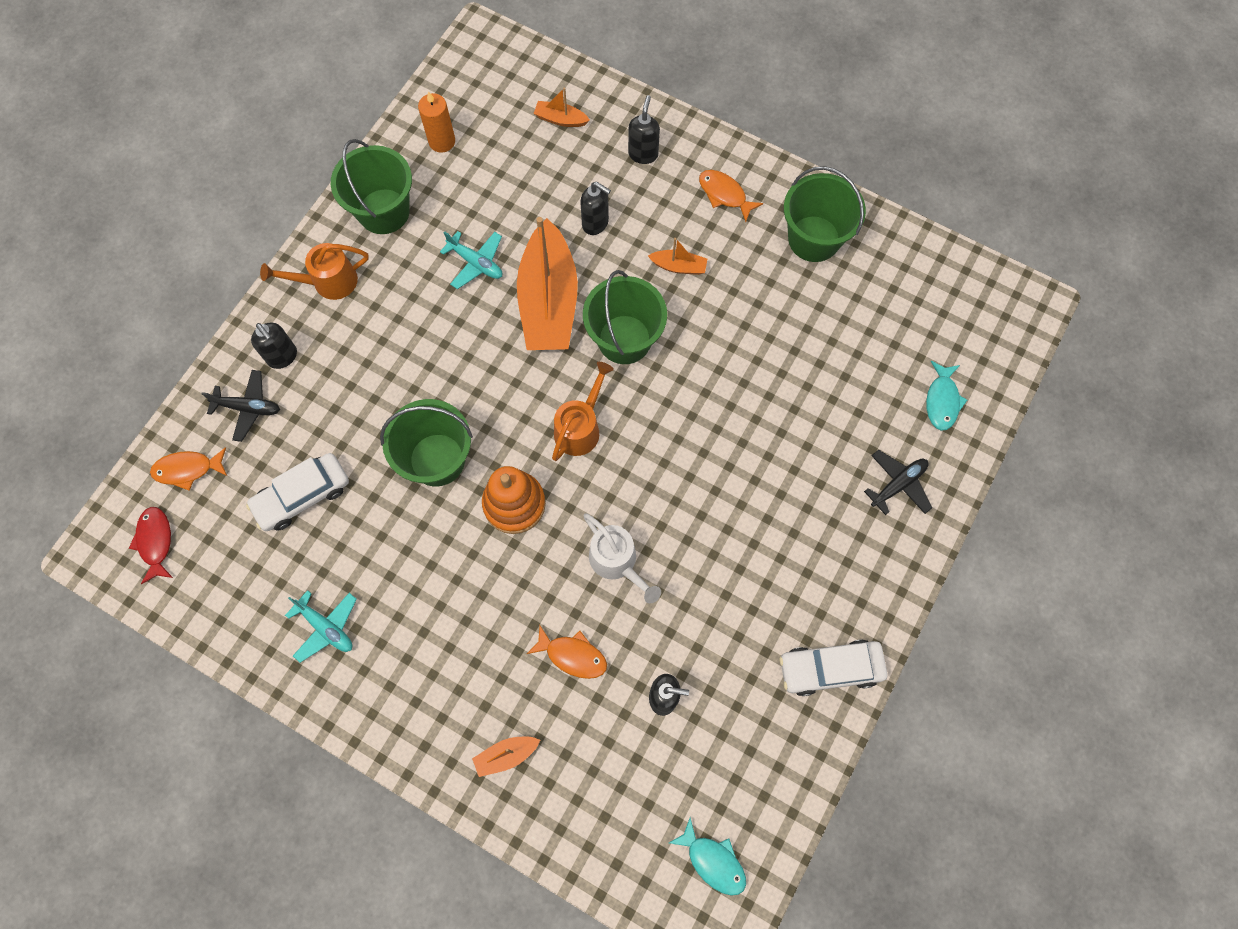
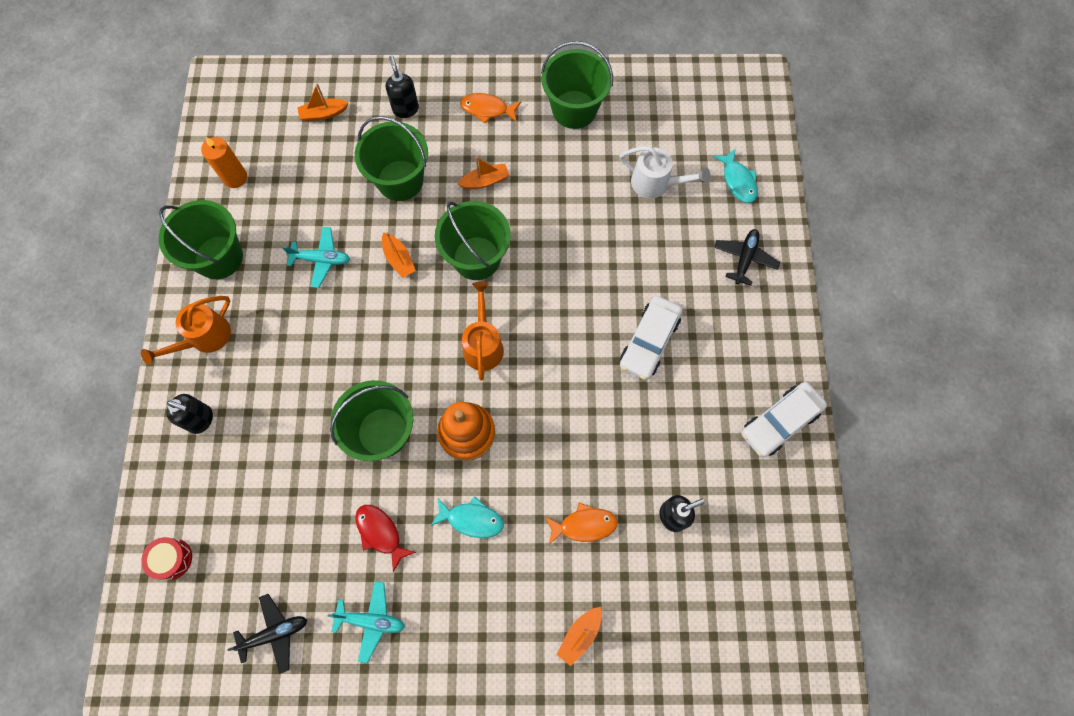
camera: 30 degrees left, 0 degrees up
red fish [129,507,173,584] -> red fish moved to [355,505,416,572]
orange fish [150,447,227,491] -> red drum [141,537,192,580]
black plane [201,370,280,442] -> black plane moved to [227,594,307,674]
white car [246,453,349,531] -> white car moved to [620,296,682,380]
orange boat [517,217,578,350] -> orange boat [382,232,416,278], size x0.42
black soap dispenser [580,182,611,235] -> green bucket [355,116,428,201]
white watering can [584,513,661,603] -> white watering can moved to [619,146,710,199]
turquoise fish [669,818,746,896] -> turquoise fish moved to [430,496,504,538]

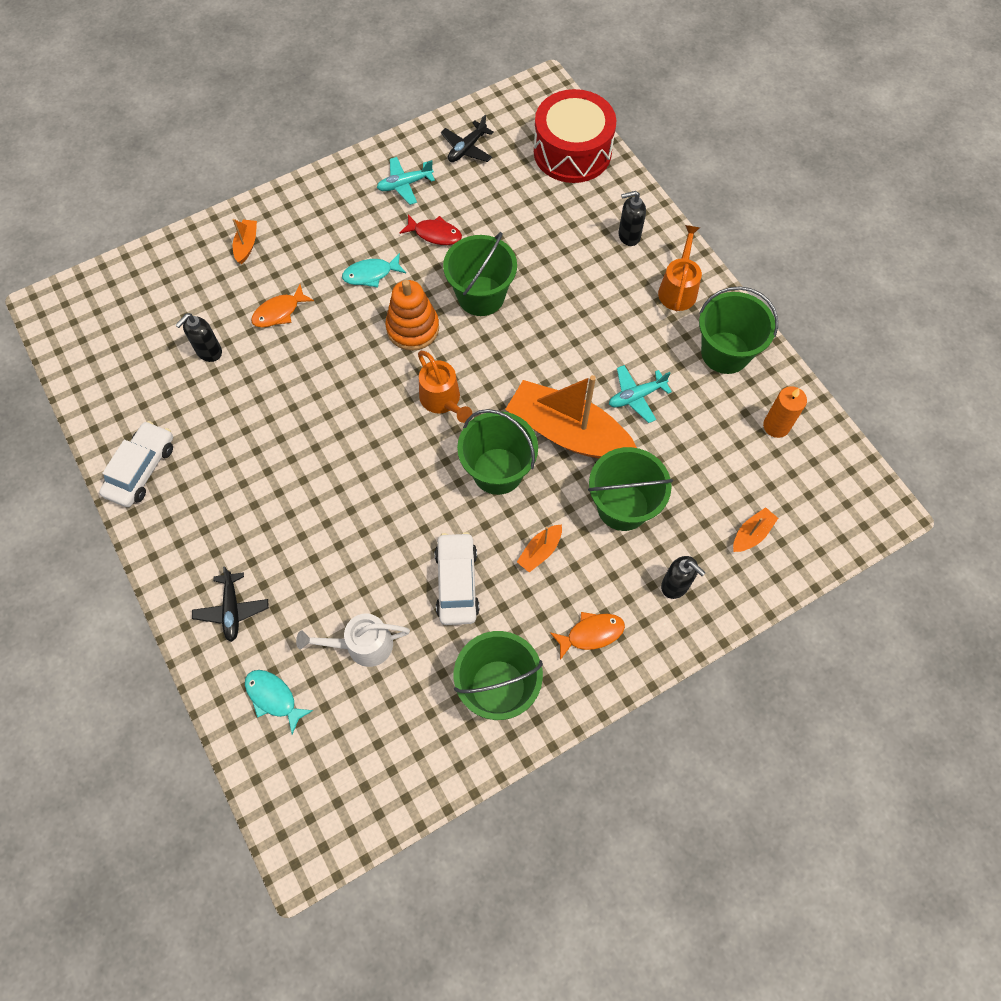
camera: 150 degrees right, 5 degrees down
red drum [141,537,192,580] -> red drum [534,89,616,183], size x2.43
orange boat [382,232,416,278] -> orange boat [505,375,637,459], size x2.40
white car [620,296,682,380] -> white car moved to [435,532,479,625]

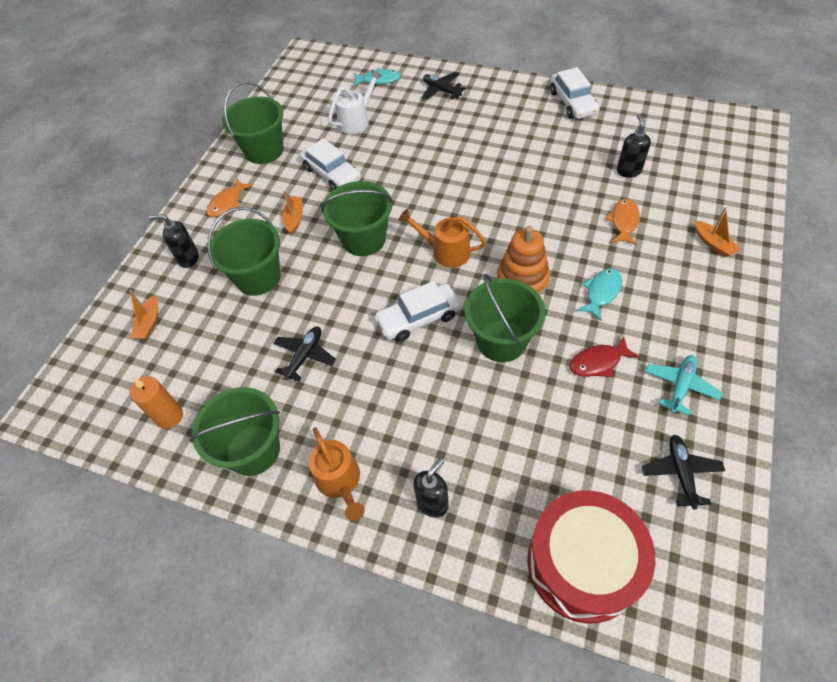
camera: 145 degrees right, 10 degrees down
orange boat [505,375,637,459] -> none
turquoise plane [609,365,672,423] -> black plane [273,327,336,381]
none -> white car [374,281,461,341]

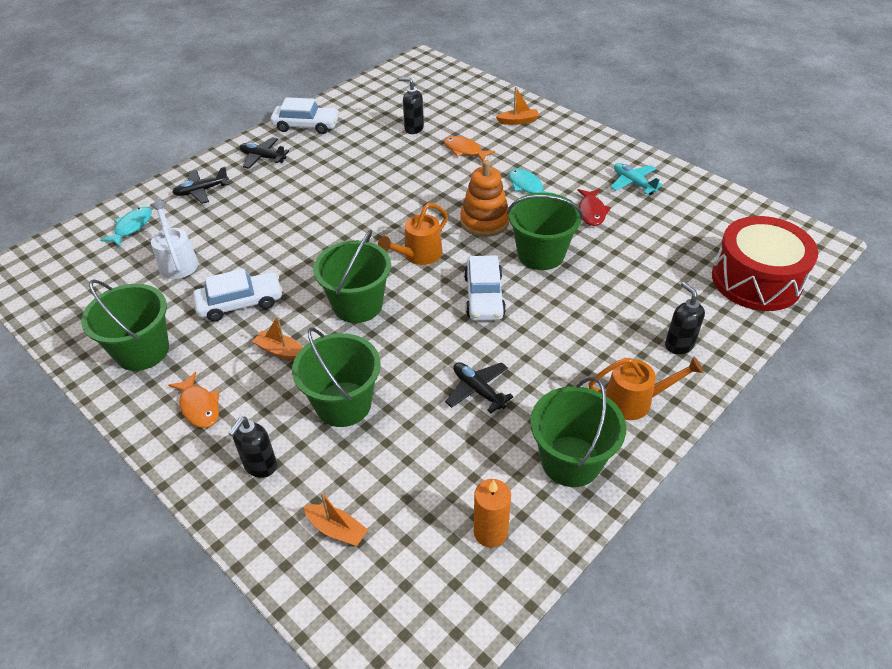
camera: 70 degrees left, 10 degrees down
black plane [641,435,725,510] -> black plane moved to [239,137,289,169]

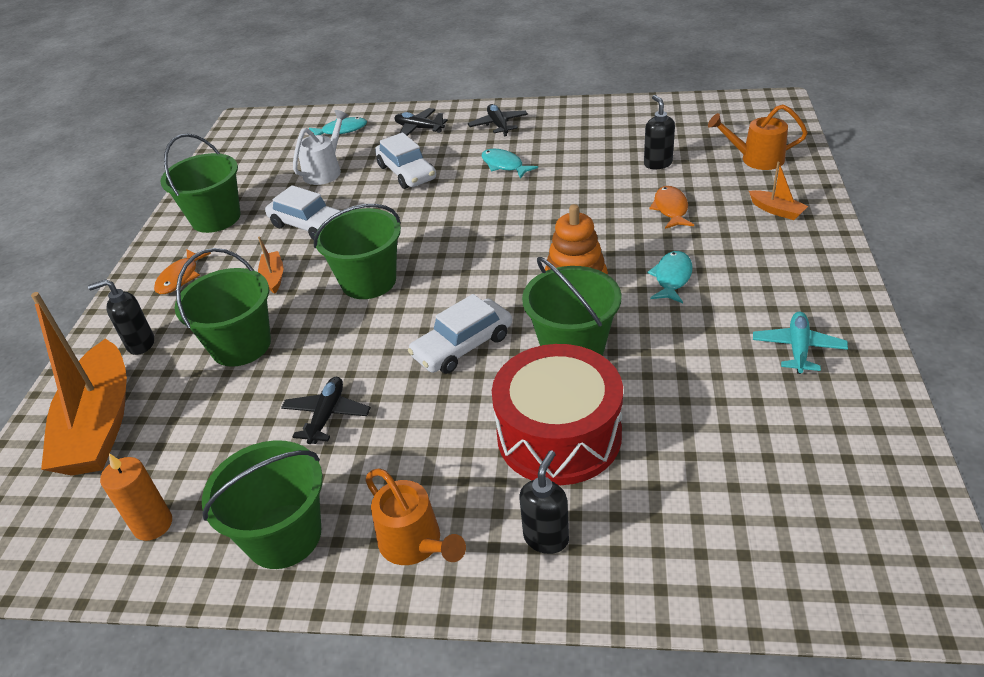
camera: 55 degrees right, 5 degrees down
white car [270,97,339,134] -> white car moved to [375,132,436,189]
orange boat [304,492,368,546] -> orange boat [31,292,127,476], size x2.40
orange watering can [378,203,448,265] -> orange watering can moved to [708,104,808,170]
red fish [577,189,611,226] -> none
red drum [712,216,818,311] -> red drum moved to [492,344,623,485]
none -> turquoise fish [481,149,538,179]

